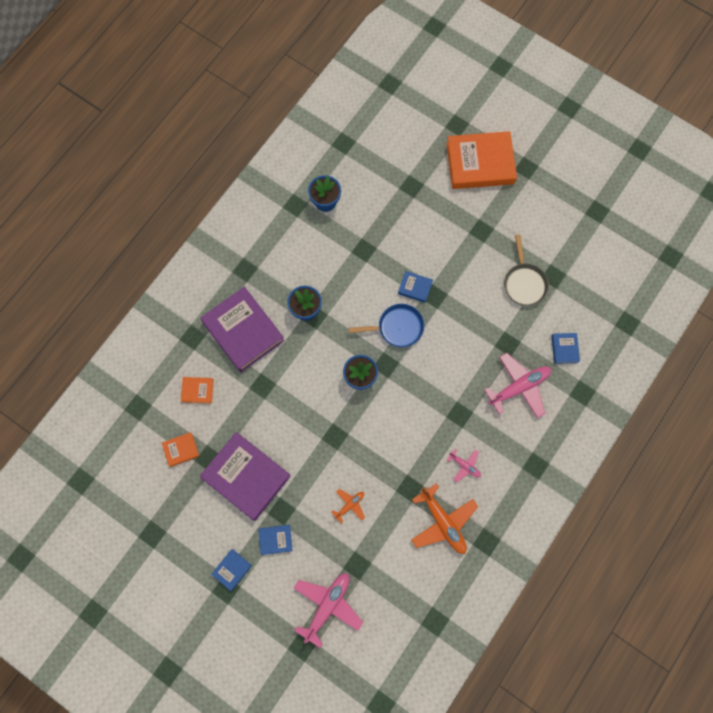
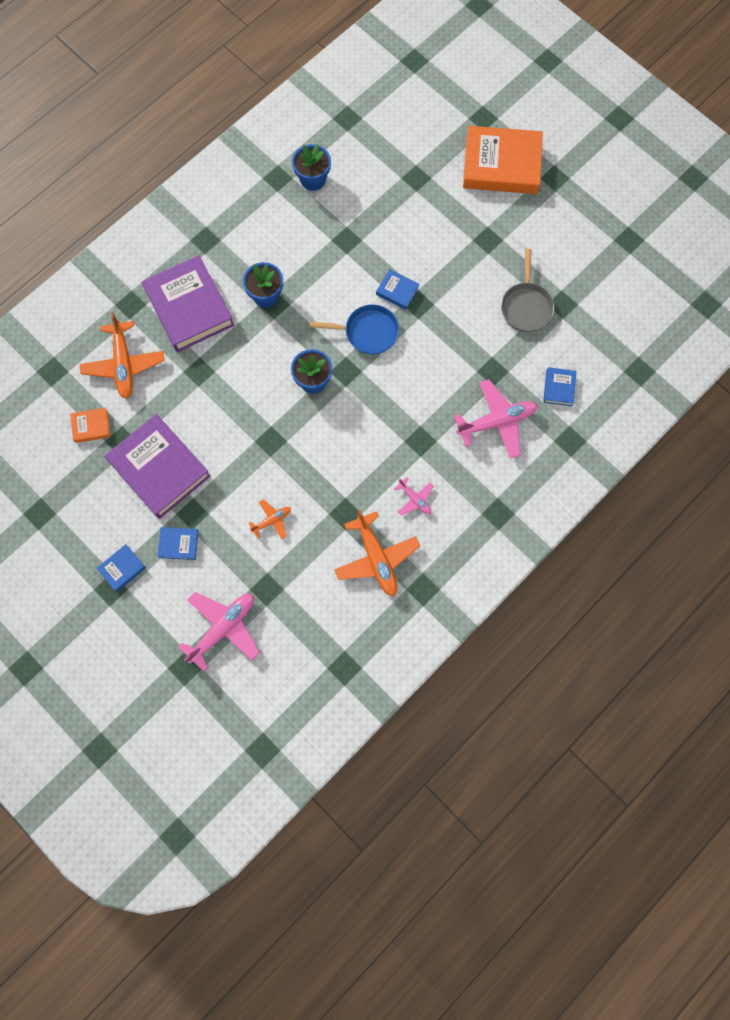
camera: 10 degrees right, 0 degrees up
orange book [181,377,214,403] -> orange plane [80,312,165,399]

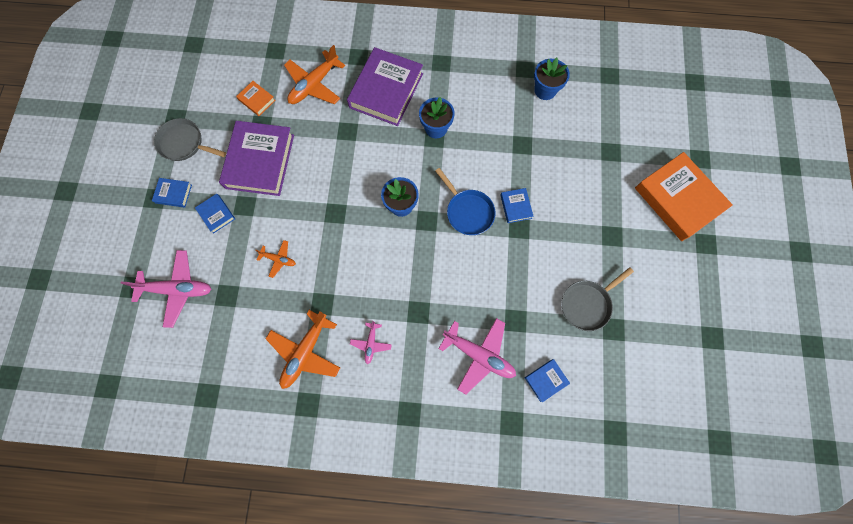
camera: 50 degrees right, 0 degrees up
none -> grey pan [154,118,226,161]

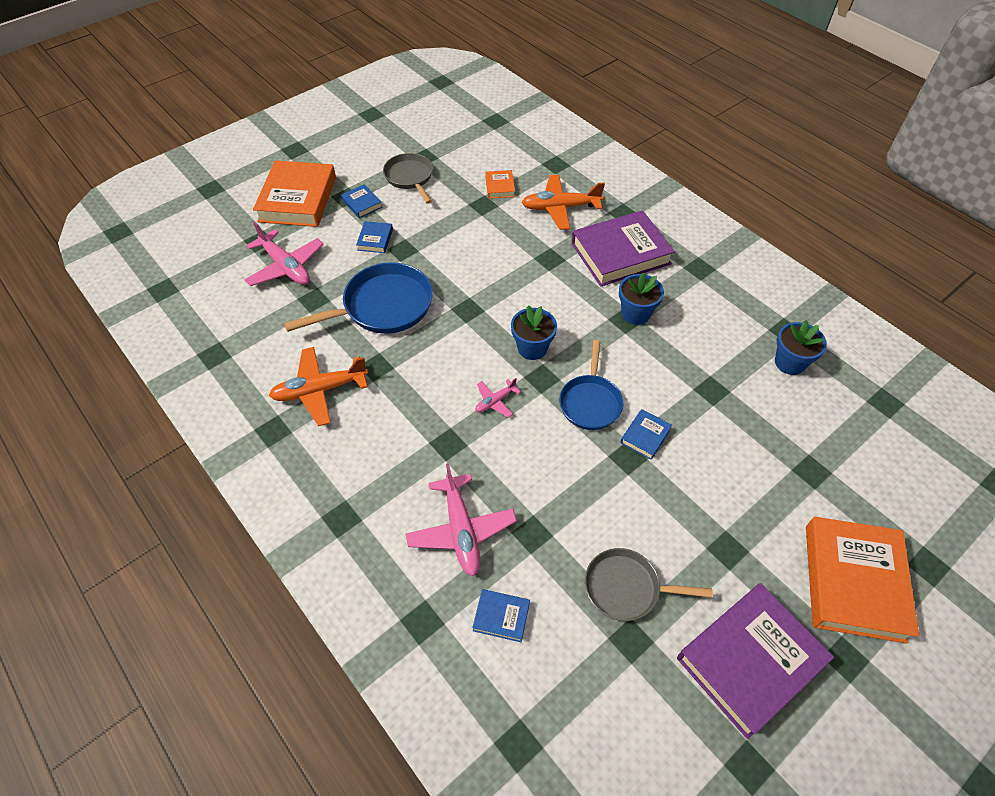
camera: 45 degrees right, 20 degrees down
purple book [219,121,294,196] -> purple book moved to [677,583,834,739]
orange plane [255,240,296,278] -> blue pan [284,262,433,334]
pink plane [350,321,392,364] -> pink plane moved to [475,378,521,417]
none -> orange book [253,160,336,227]

